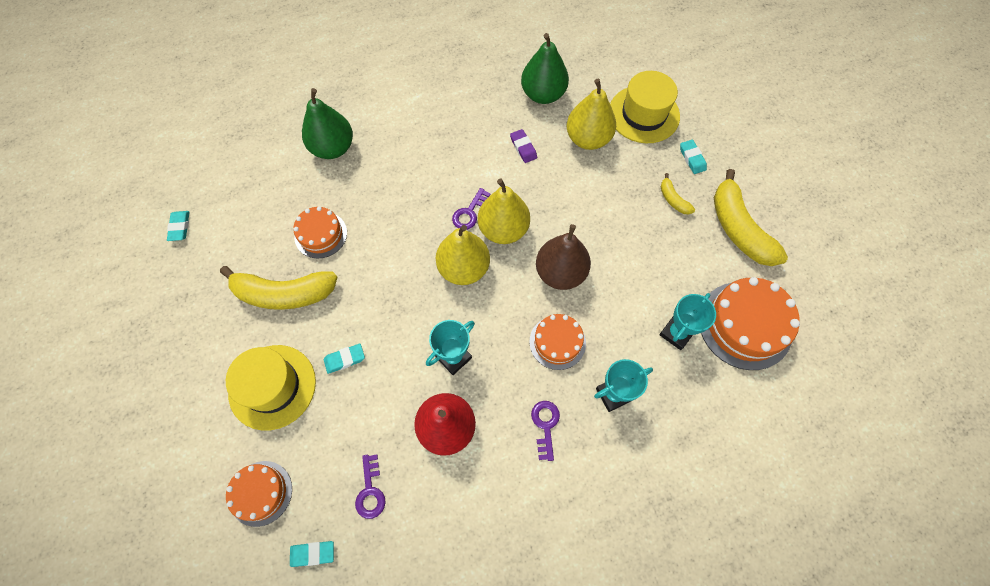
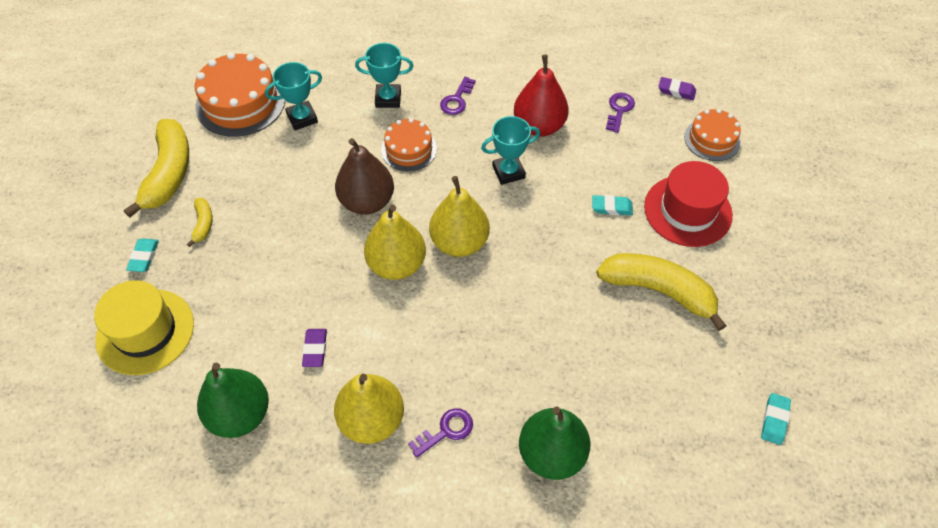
camera: 155 degrees left, 10 degrees down
yellow hat [226,345,316,431] -> red hat [644,161,733,247]
turquoise eraser [290,541,334,567] -> purple eraser [658,77,696,100]
orange cake [293,206,347,259] -> none
purple key [452,188,491,230] -> purple key moved to [408,408,473,458]
yellow pear [567,79,616,150] -> yellow pear moved to [334,374,404,444]

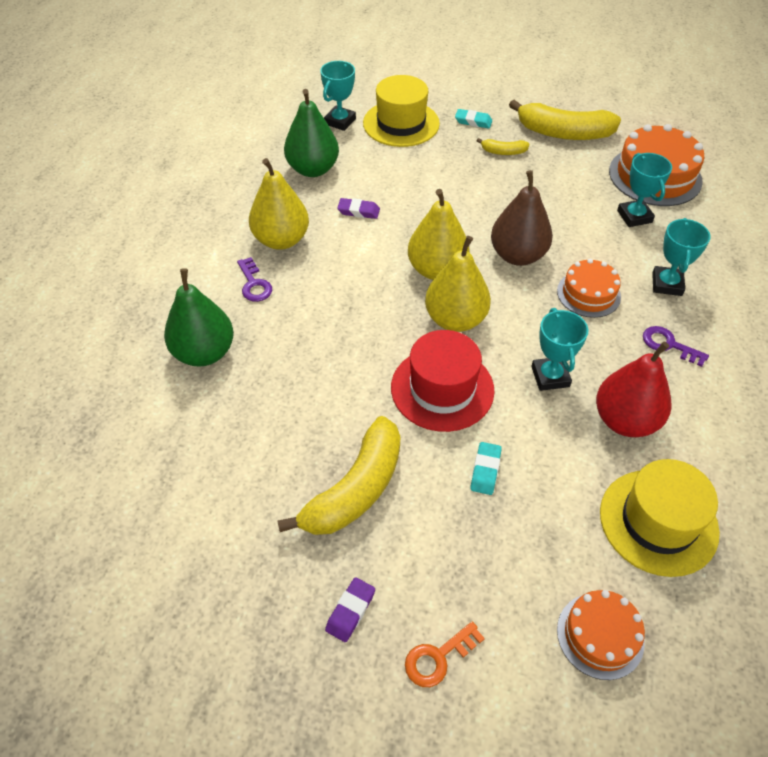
camera: 100 degrees right, 5 degrees down
purple key [606,93,635,133] -> yellow hat [600,459,720,577]
red hat [644,161,733,247] -> red hat moved to [391,330,495,432]
purple eraser [658,77,696,100] -> purple eraser moved to [325,577,375,642]
turquoise eraser [761,393,791,445] -> none
none -> turquoise trophy [320,61,356,131]
none -> orange key [405,621,485,687]

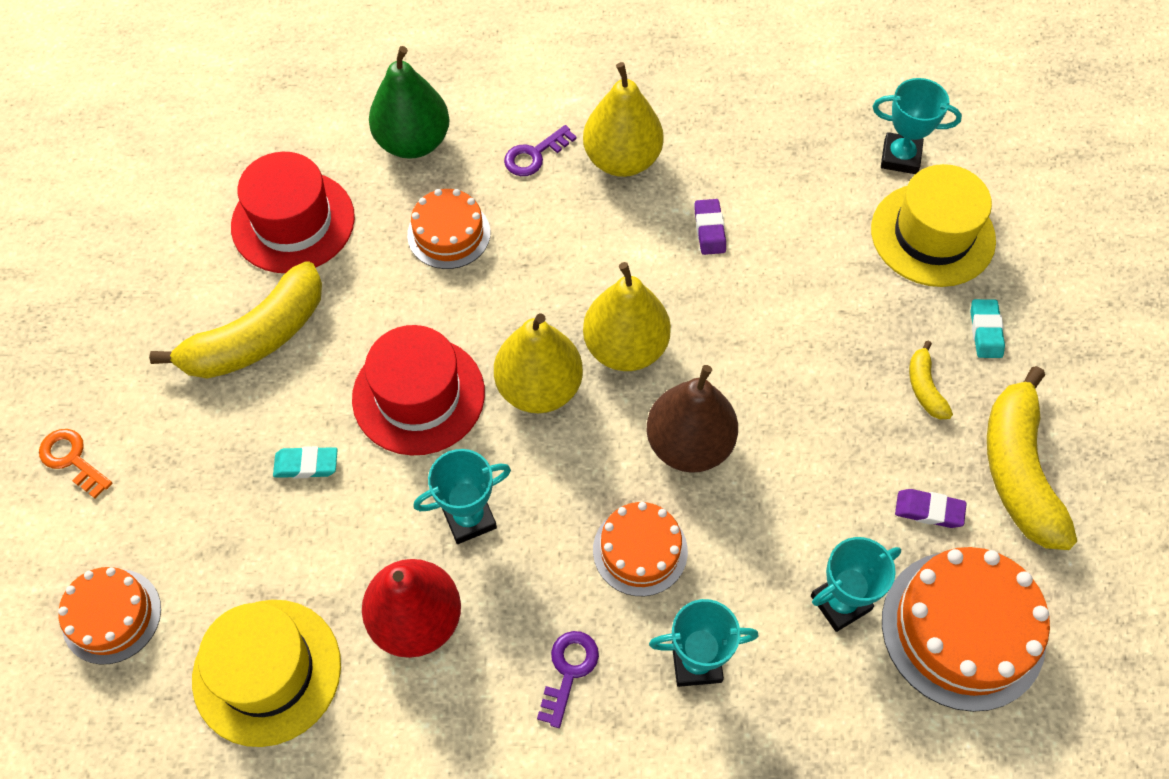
camera: 75 degrees right, 10 degrees up
yellow banana [277,416,400,535] -> yellow banana turned 60 degrees counterclockwise [149,262,322,379]
green pear [284,89,339,177] -> none
purple eraser [325,577,375,642] -> purple eraser moved to [895,489,967,528]
none -> red hat [231,152,355,273]
none -> orange cake [407,189,490,269]

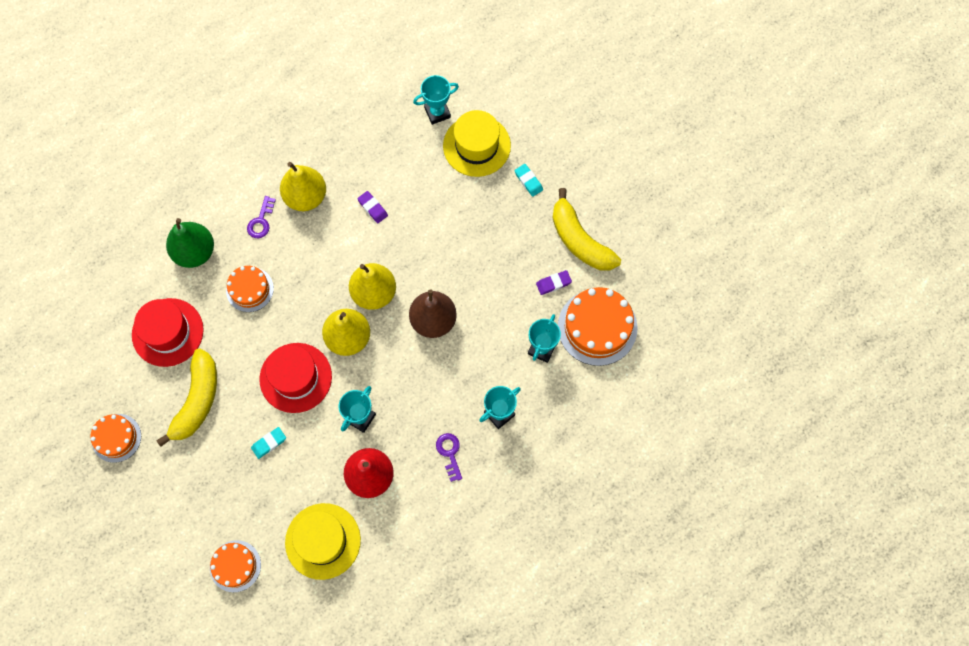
camera: 35 degrees left, 10 degrees up
orange key [39,429,112,498] -> none
orange cake [593,502,688,596] -> orange cake moved to [90,414,141,463]
yellow banana [909,341,953,419] -> none

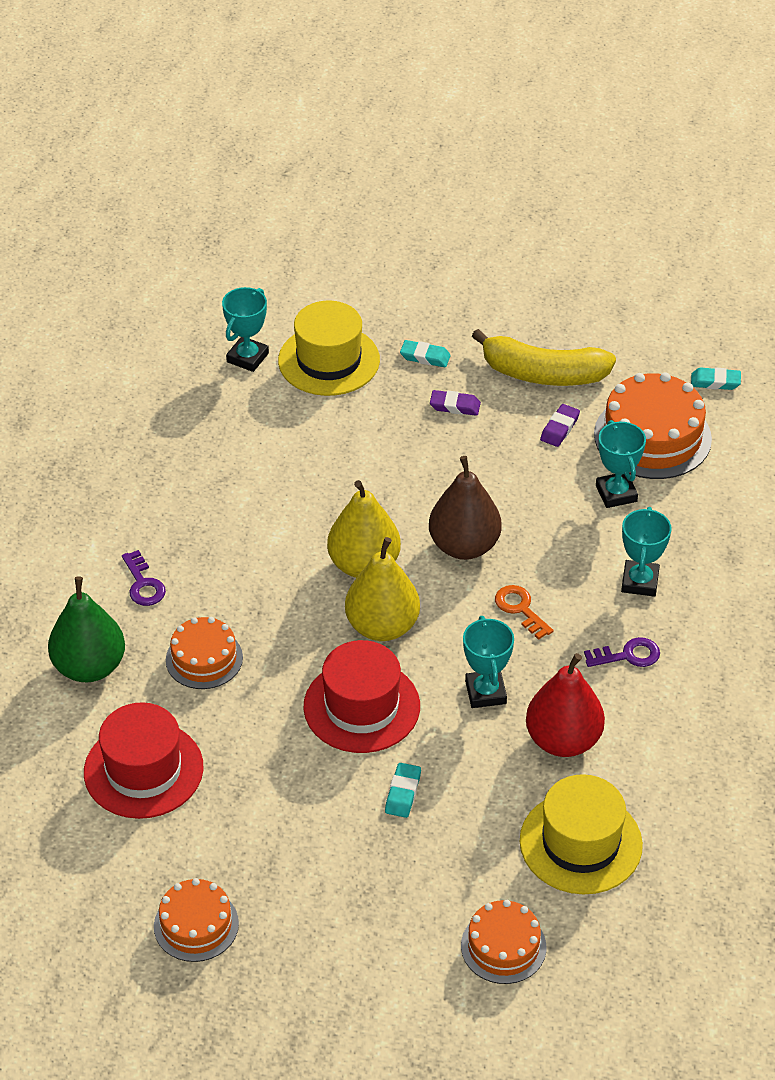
camera: 40 degrees left, 25 degrees down
yellow banana [156,348,217,447] -> none
yellow pear [280,162,326,211] -> none
purple eraser [357,191,388,223] -> purple eraser moved to [430,390,481,416]
purple key [436,433,462,482] -> purple key turned 135 degrees clockwise [584,637,660,667]
none -> orange key [495,585,553,640]
none -> turquoise eraser [691,368,741,390]

